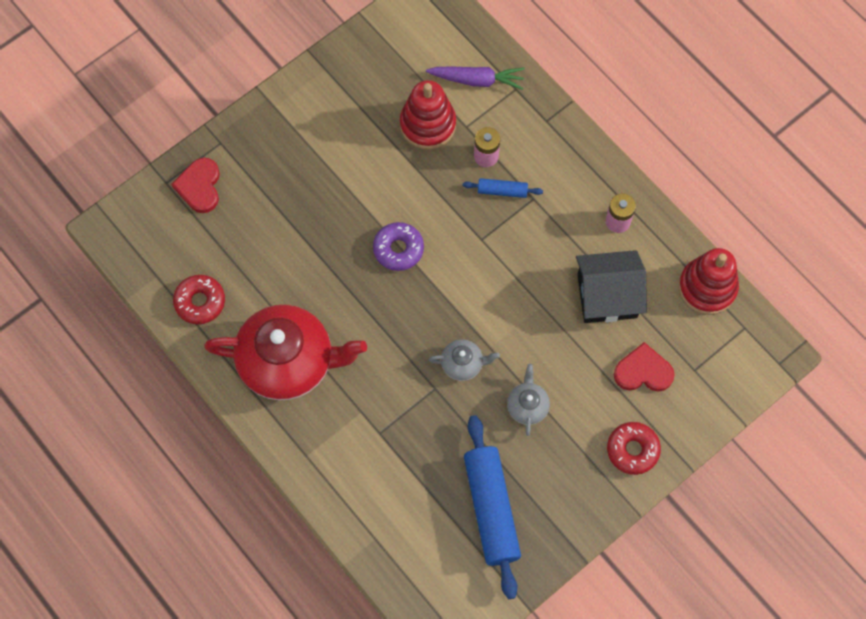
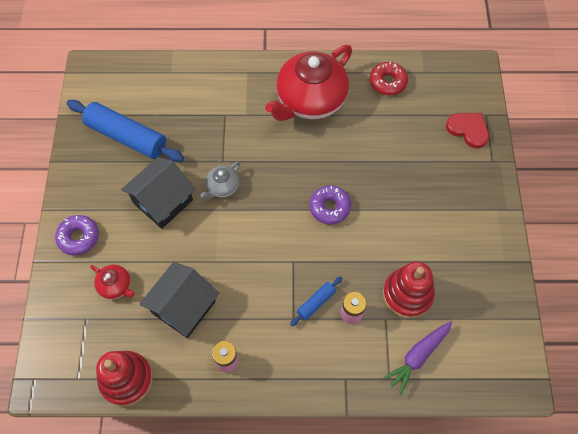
camera: 130 degrees right, 5 degrees down
grey teapot [507,364,550,436] -> black house [121,157,195,229]
red donut [607,422,661,475] -> purple donut [55,215,99,256]
red heart [614,342,675,392] -> red teapot [90,265,135,299]

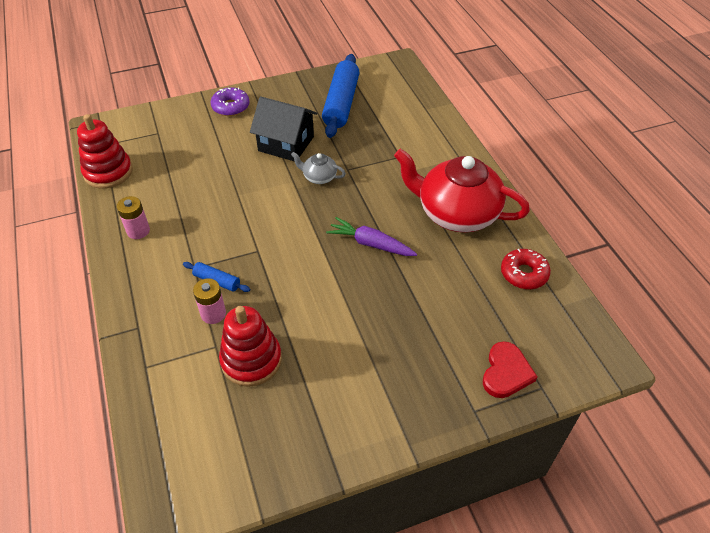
camera: 70 degrees right, 15 degrees down
red teapot [90,265,135,299] -> none
black house [140,262,219,338] -> none
purple donut [309,185,351,225] -> none
purple carrot [383,321,452,395] -> purple carrot moved to [326,217,417,256]

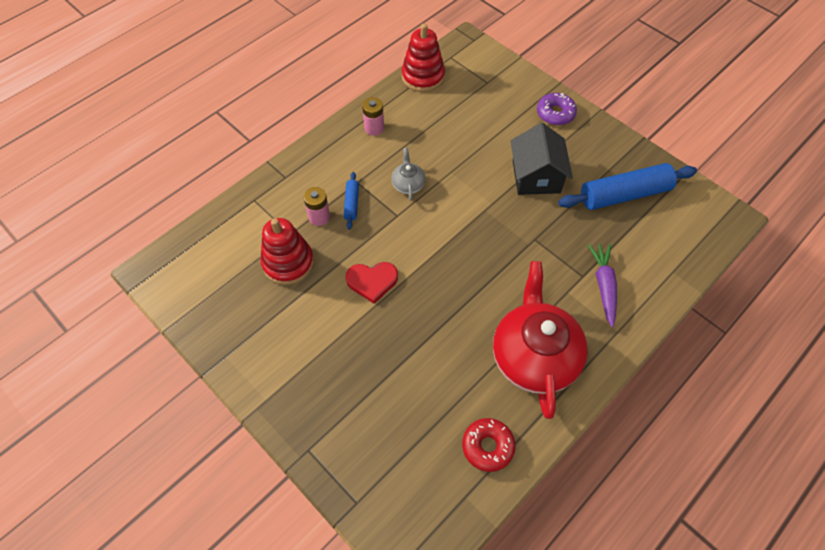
camera: 65 degrees right, 10 degrees up
grey teapot [291,152,346,184] -> grey teapot moved to [391,148,425,201]
purple carrot [326,217,417,256] -> purple carrot moved to [588,244,617,327]
red heart [483,341,537,398] -> red heart moved to [346,262,398,304]

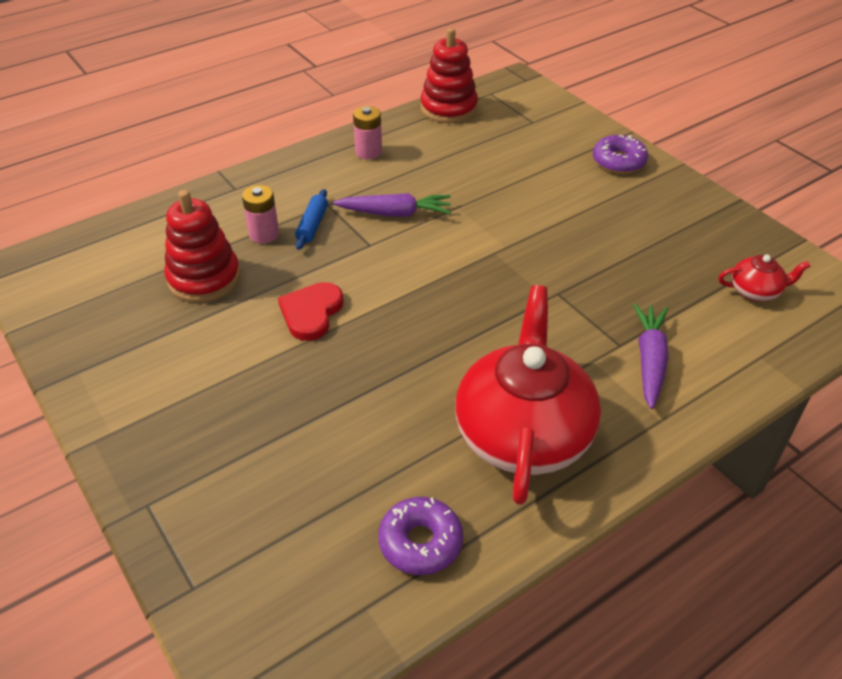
camera: 10 degrees right, 15 degrees down
red heart [346,262,398,304] -> red heart turned 105 degrees clockwise [278,282,344,341]
grey teapot [391,148,425,201] -> purple carrot [333,193,451,217]
red donut [462,418,515,472] -> purple donut [378,497,463,575]
black house [511,123,573,195] -> none
blue rolling pin [558,163,697,210] -> none
none -> red teapot [718,255,810,301]

